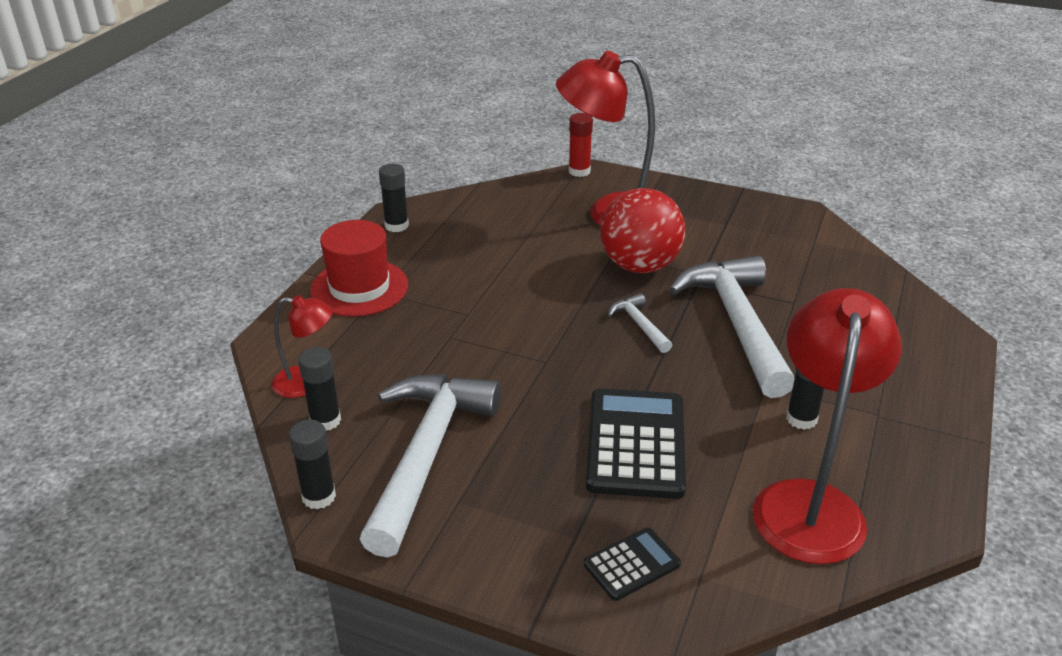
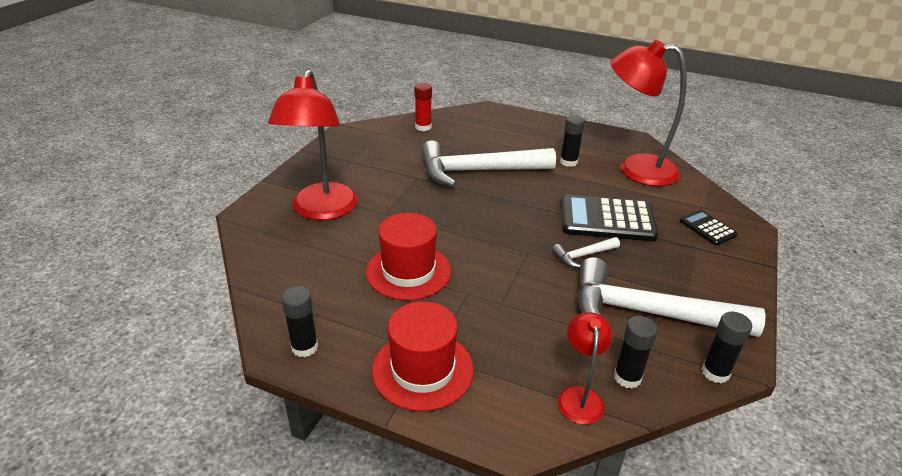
camera: 90 degrees left, 0 degrees up
red glue stick [569,113,593,177] -> red glue stick moved to [414,83,432,131]
red ball [600,188,685,273] -> none
white hammer [608,293,672,353] -> white hammer moved to [552,237,620,268]
none -> red hat [366,213,451,301]

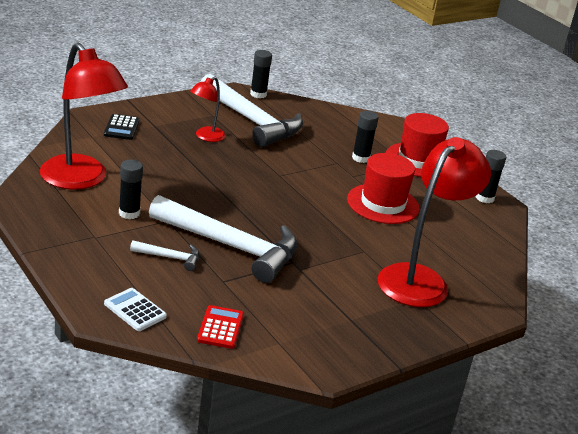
camera: 150 degrees left, 5 degrees down
red glue stick [414,83,432,131] -> red calculator [197,305,244,349]
white hammer [552,237,620,268] -> white hammer moved to [130,240,199,271]
red lamp [558,312,613,424] -> red lamp moved to [190,76,226,142]
black calculator [561,194,658,241] -> none
black glue stick [614,316,658,389] -> black glue stick moved to [352,111,379,163]
none -> white calculator [104,288,167,331]

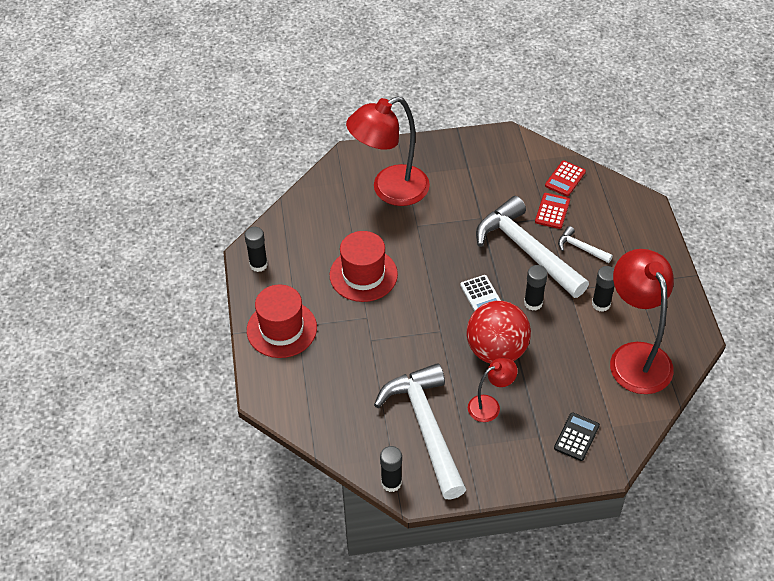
camera: 150 degrees left, 20 degrees up
white calculator [104,288,167,331] -> white calculator moved to [460,275,501,311]
black glue stick [352,111,379,163] -> black glue stick moved to [524,265,548,311]
none -> red ball [467,301,531,363]
none -> red calculator [535,193,570,229]

